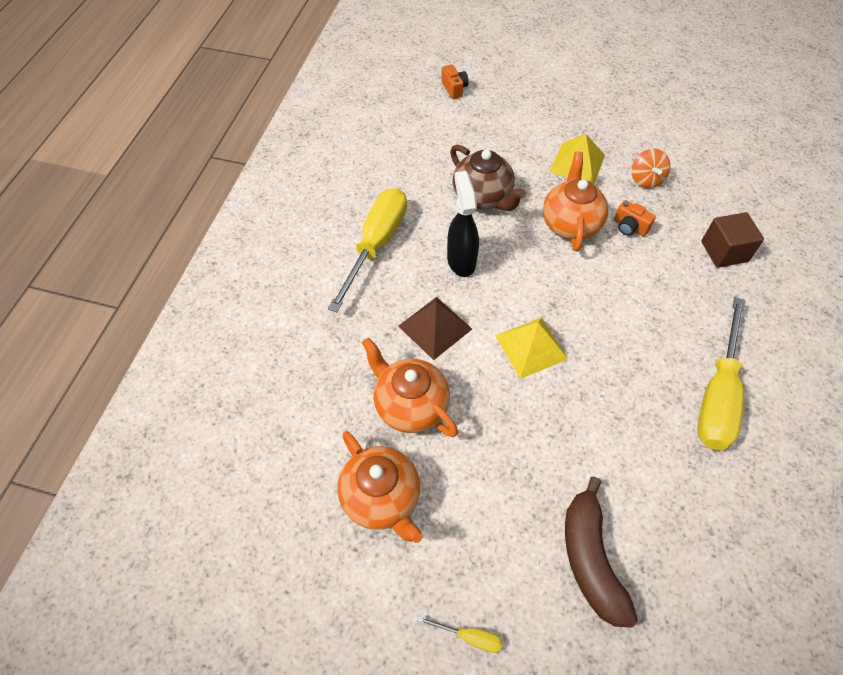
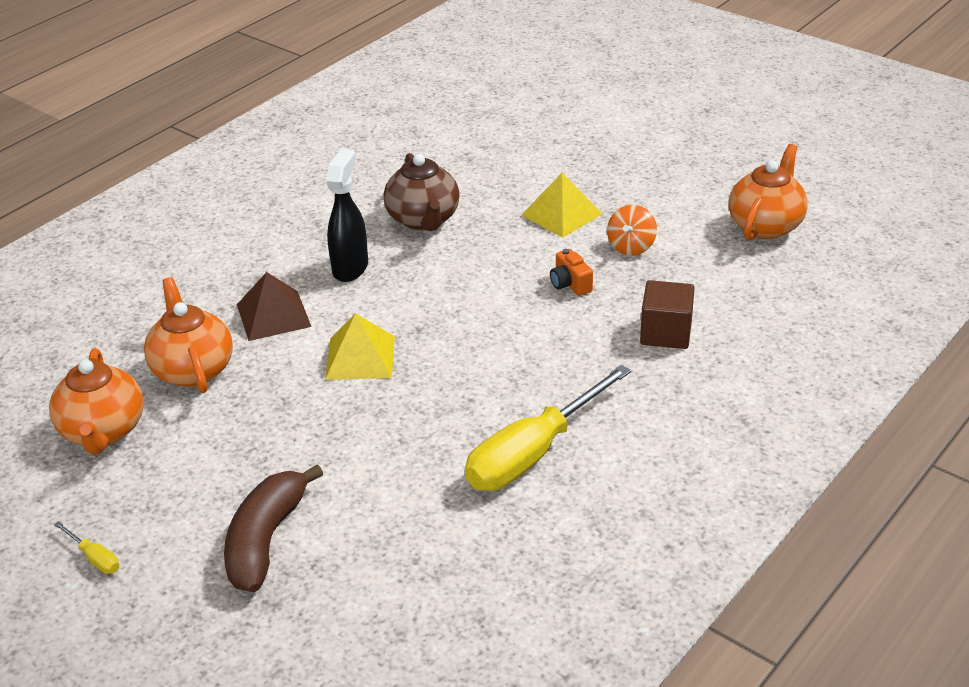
camera: 25 degrees right, 20 degrees down
yellow screwdriver [328,188,407,312] -> none
orange camera [441,64,469,99] -> none
orange teapot [543,151,608,252] -> orange teapot moved to [729,144,808,241]

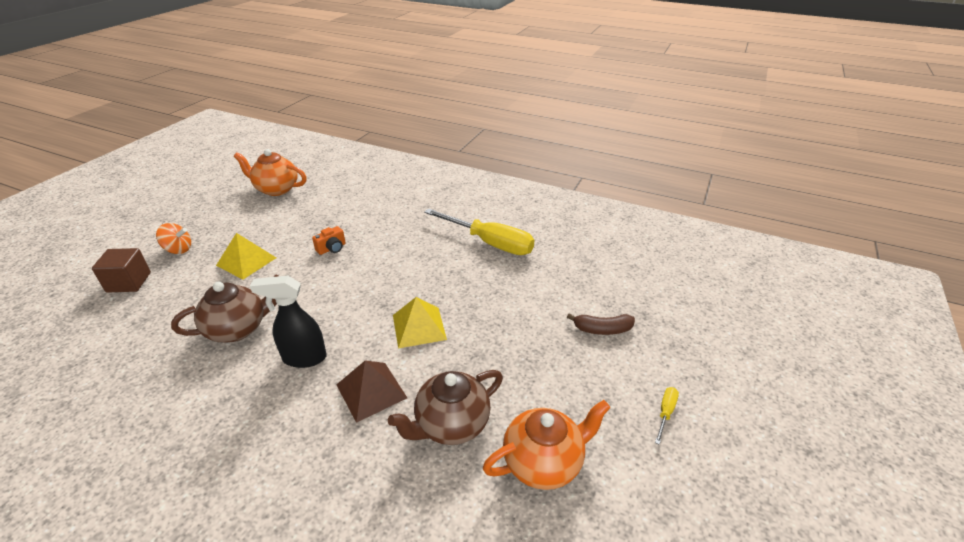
camera: 105 degrees left, 0 degrees up
orange teapot [144,277,233,393] -> brown teapot [388,370,503,445]
brown banana [224,464,323,592] -> brown banana [567,314,635,335], size x0.63
orange spinning top [607,205,657,256] -> orange spinning top moved to [156,223,191,254]
brown cube [640,280,695,349] -> brown cube moved to [92,248,151,293]

